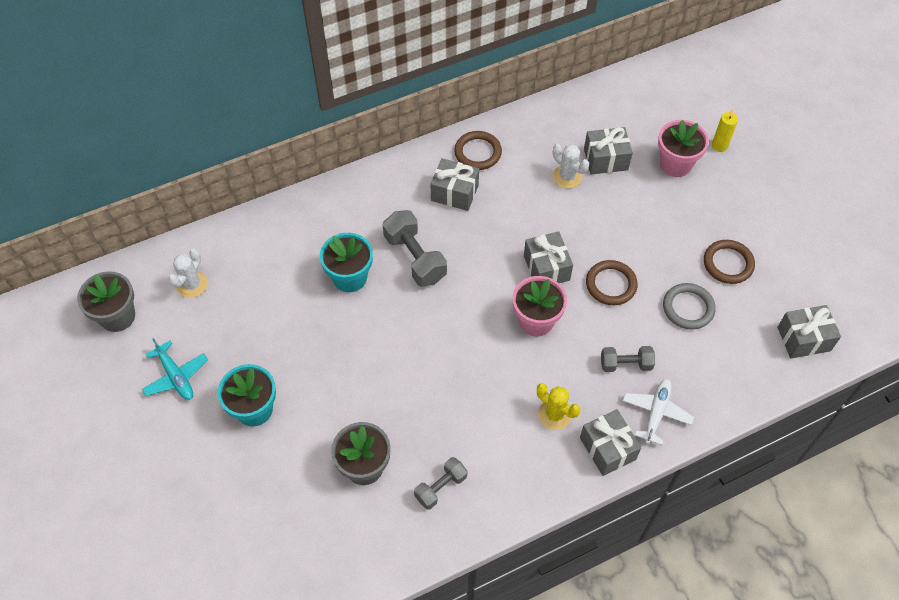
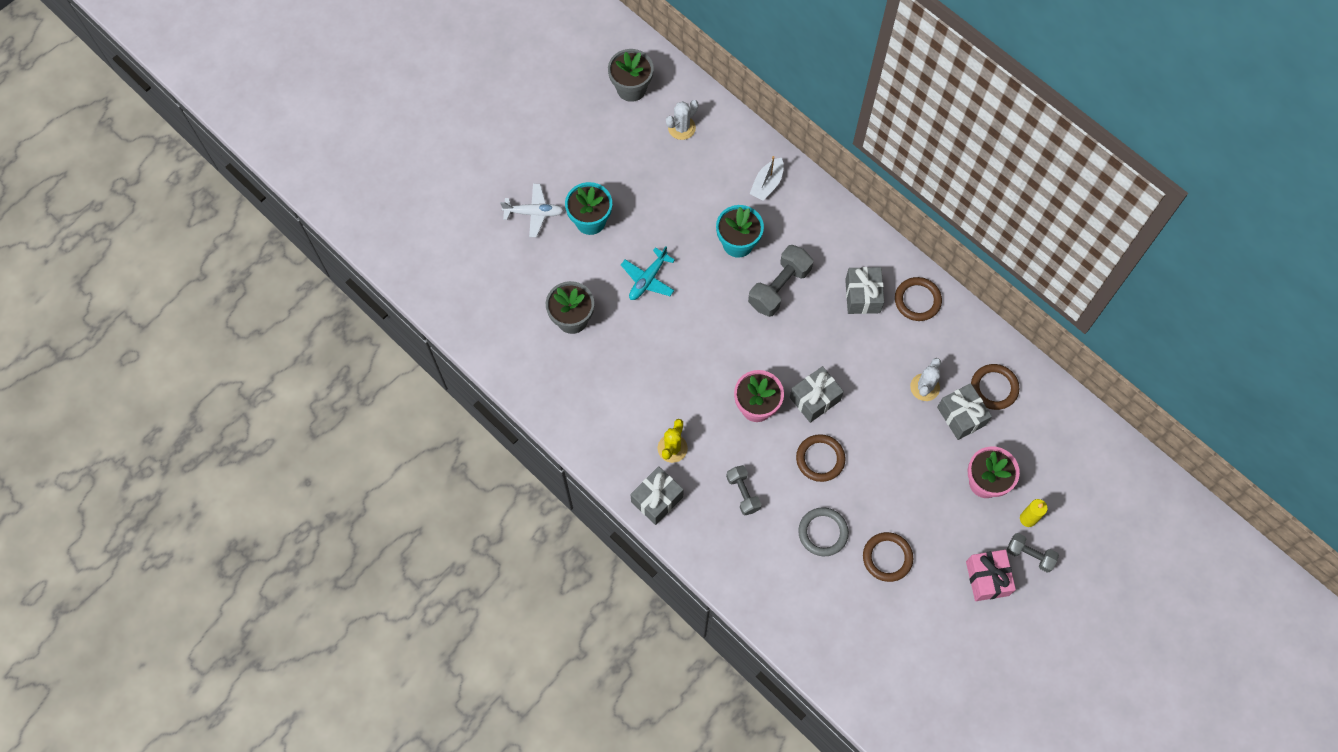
camera: 70 degrees right, 10 degrees up
turquoise plane [141,338,208,400] -> turquoise plane moved to [621,246,675,300]
white cactus [168,248,208,298] -> white cactus turned 45 degrees counterclockwise [666,100,699,140]
grey dumbbell [414,457,467,510] -> grey dumbbell moved to [1007,533,1059,573]
white plane [623,379,694,445] -> white plane moved to [500,184,564,237]
grey gift [777,305,841,359] -> none
none -> white boat [750,156,784,201]
none -> pink gift [966,550,1016,601]
none -> brown ring [971,364,1019,410]

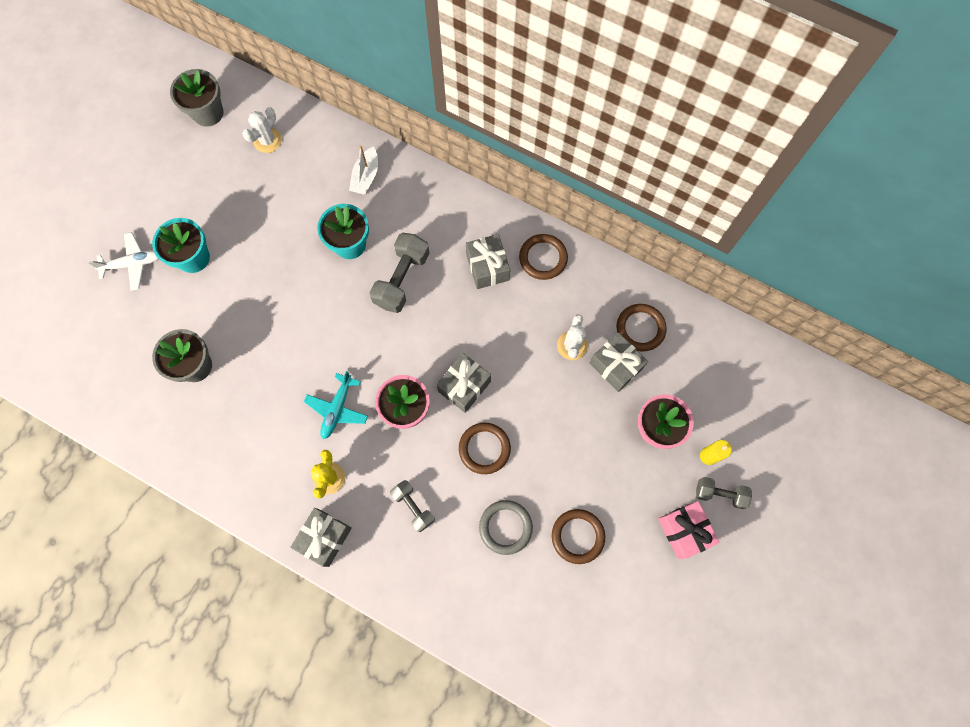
camera: 15 degrees left, 5 degrees up
turquoise plane [621,246,675,300] -> turquoise plane moved to [304,371,368,439]

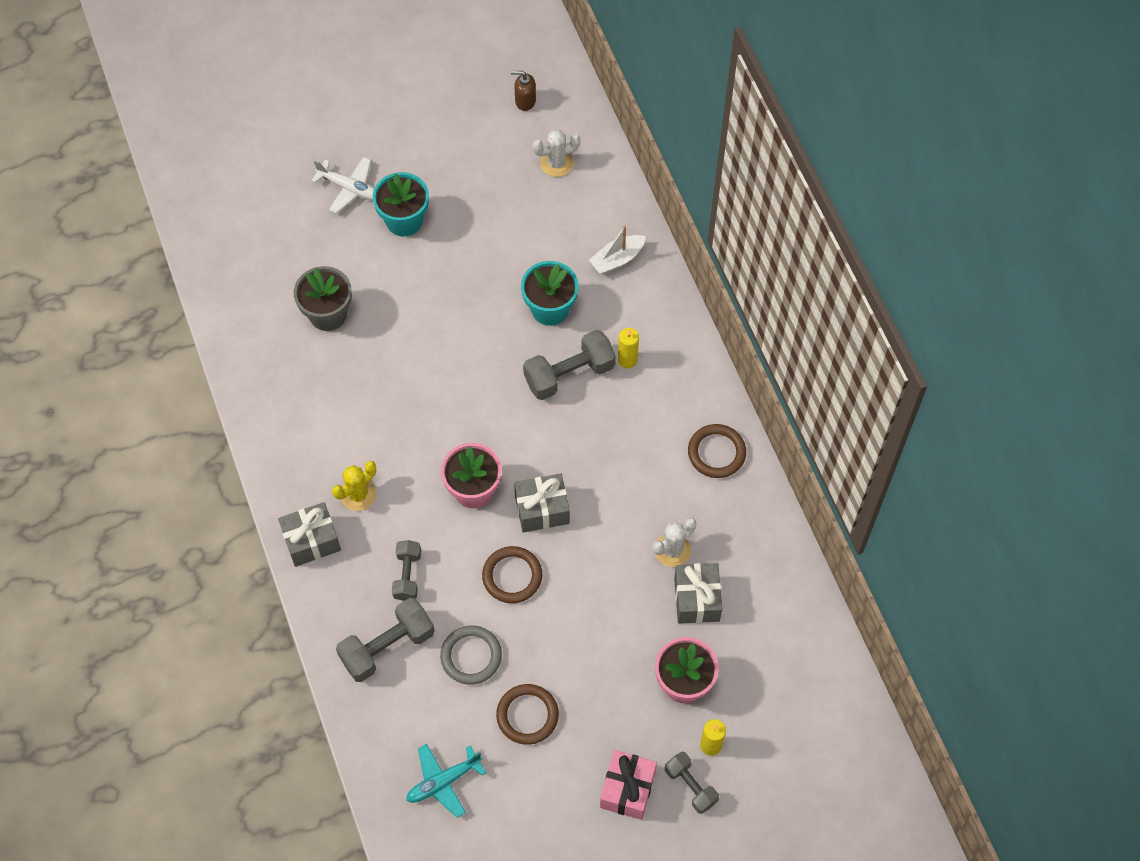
camera: 40 degrees right, 10 degrees down
grey flower pot [170,69,223,127] -> brown soap dispenser [511,71,536,111]
turquoise plane [304,371,368,439] -> turquoise plane moved to [406,744,486,818]
grey gift [466,234,510,289] -> none
brown ring [617,304,667,352] -> none
none -> grey dumbbell [336,598,435,682]
none -> yellow candle [618,328,639,369]

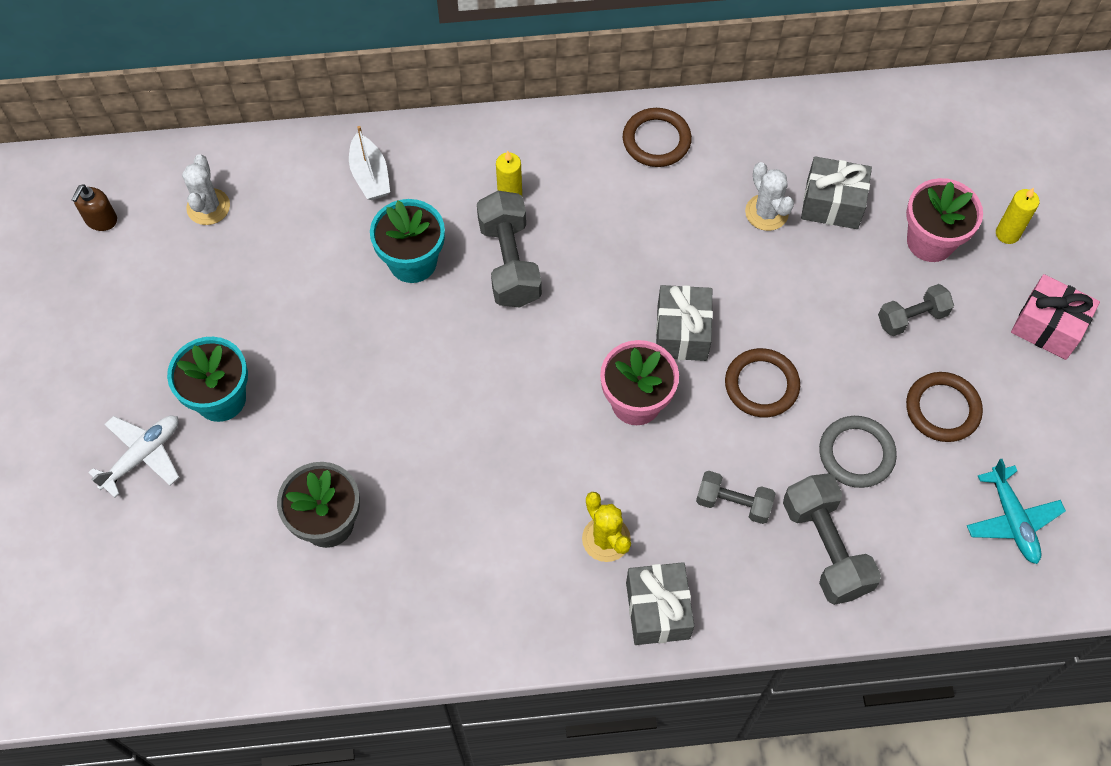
camera: 75 degrees left, 0 degrees up
grey dumbbell [665,752,719,814] -> grey dumbbell moved to [878,284,954,336]

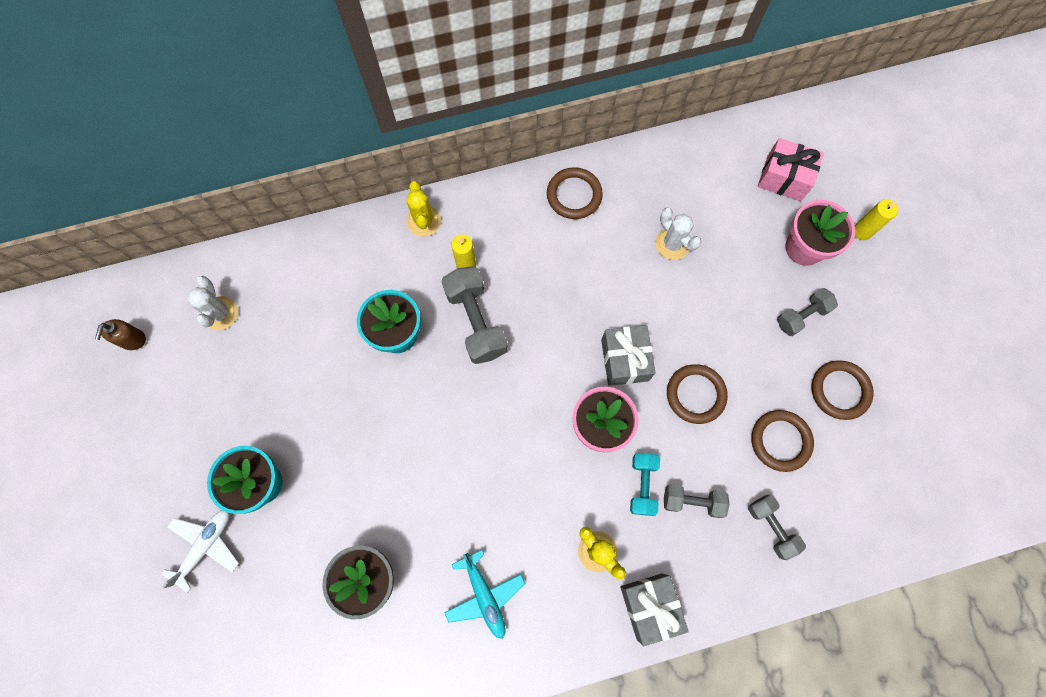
camera: 10 degrees left, 10 degrees up
white boat [349,126,390,200] -> none
grey dumbbell [783,473,881,605] -> grey dumbbell [748,494,806,560], size x0.62
grey gift [801,156,872,229] -> none
grey ring [819,416,897,488] -> brown ring [751,410,814,472]
turquoise plane [967,459,1066,564] -> turquoise plane moved to [444,550,525,639]
pink gift [1011,274,1100,360] -> pink gift moved to [758,138,824,201]
none -> yellow cactus [406,181,441,237]
none -> turquoise dumbbell [630,453,660,516]

